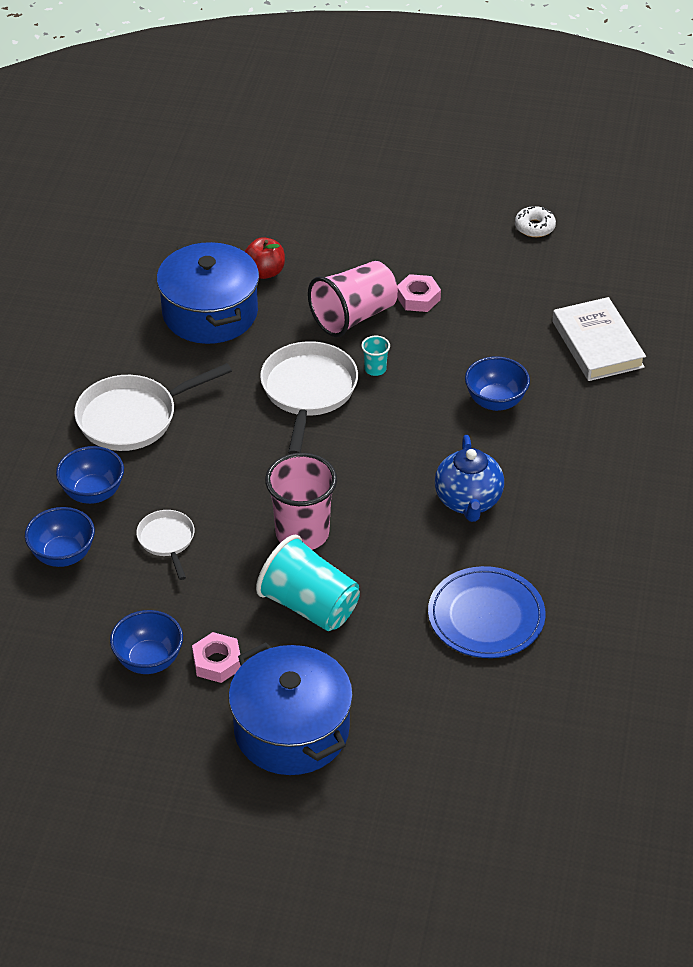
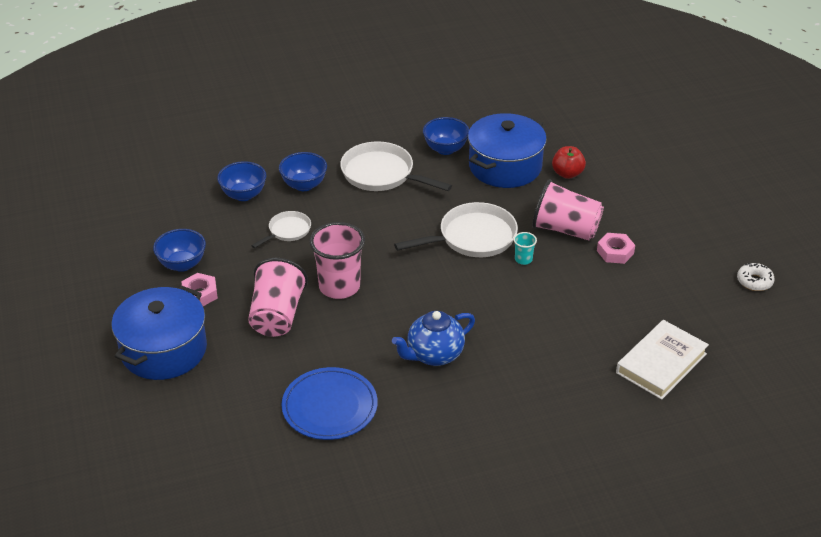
camera: 60 degrees right, 5 degrees down
turquoise cup [256,534,360,631] -> pink cup [248,258,308,337]
blue bowl [465,356,530,411] -> blue bowl moved to [423,117,469,155]

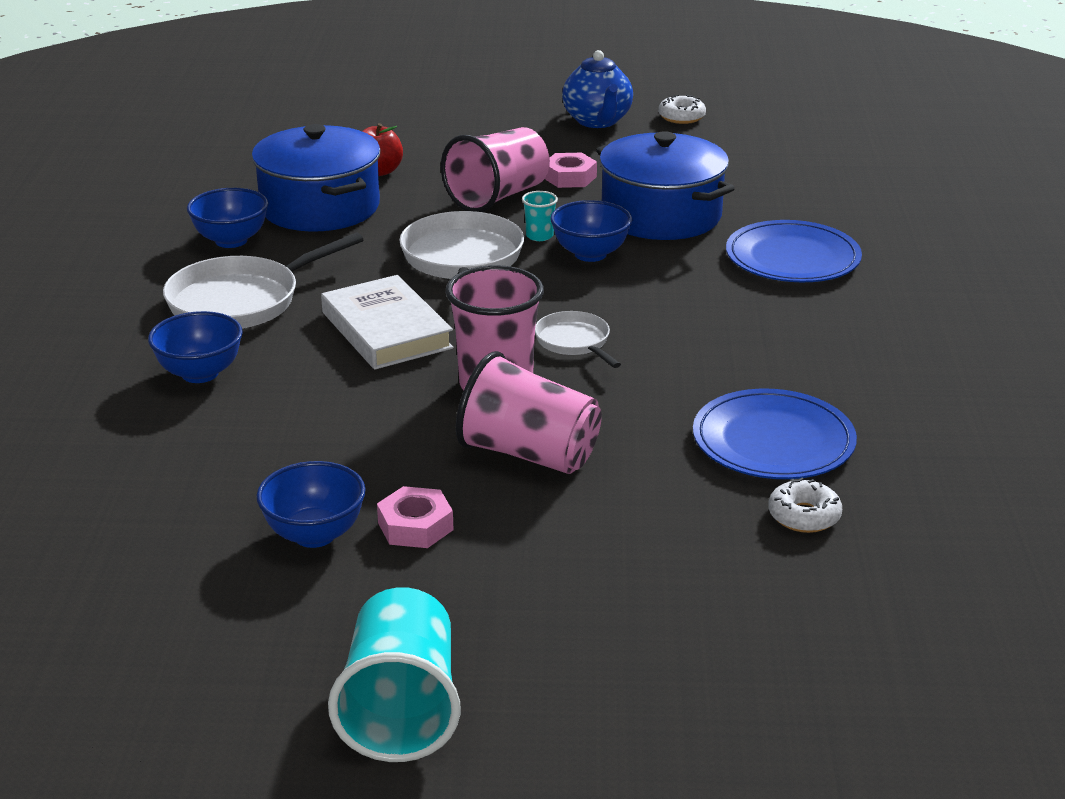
camera: 70 degrees left, 10 degrees down
blue pot [111,286,207,380] -> blue pot moved to [596,131,735,240]
blue bowl [217,161,267,201] -> blue bowl moved to [550,200,632,262]
white pan [251,211,311,248] -> white pan moved to [535,311,621,368]
blue teapot [392,311,475,366] -> blue teapot moved to [562,50,633,128]
white book [616,320,709,400] -> white book moved to [321,275,453,370]
none -> turquoise cup [328,587,461,762]
none -> blue plate [726,220,862,282]
none -> white donut [768,478,842,533]

